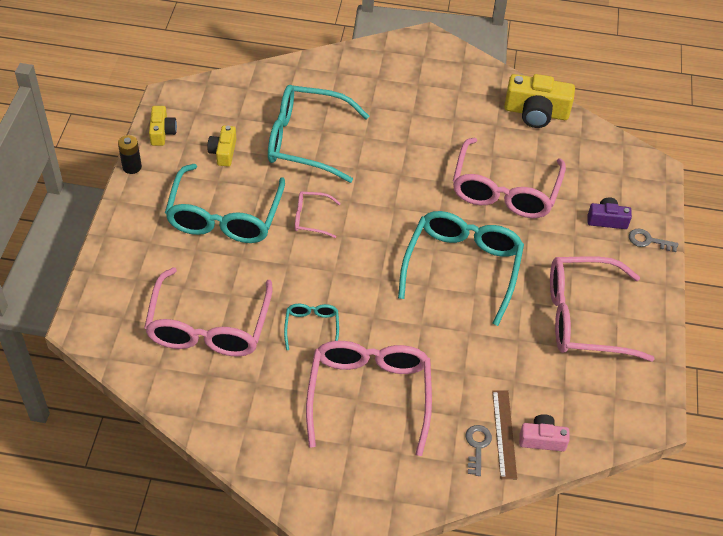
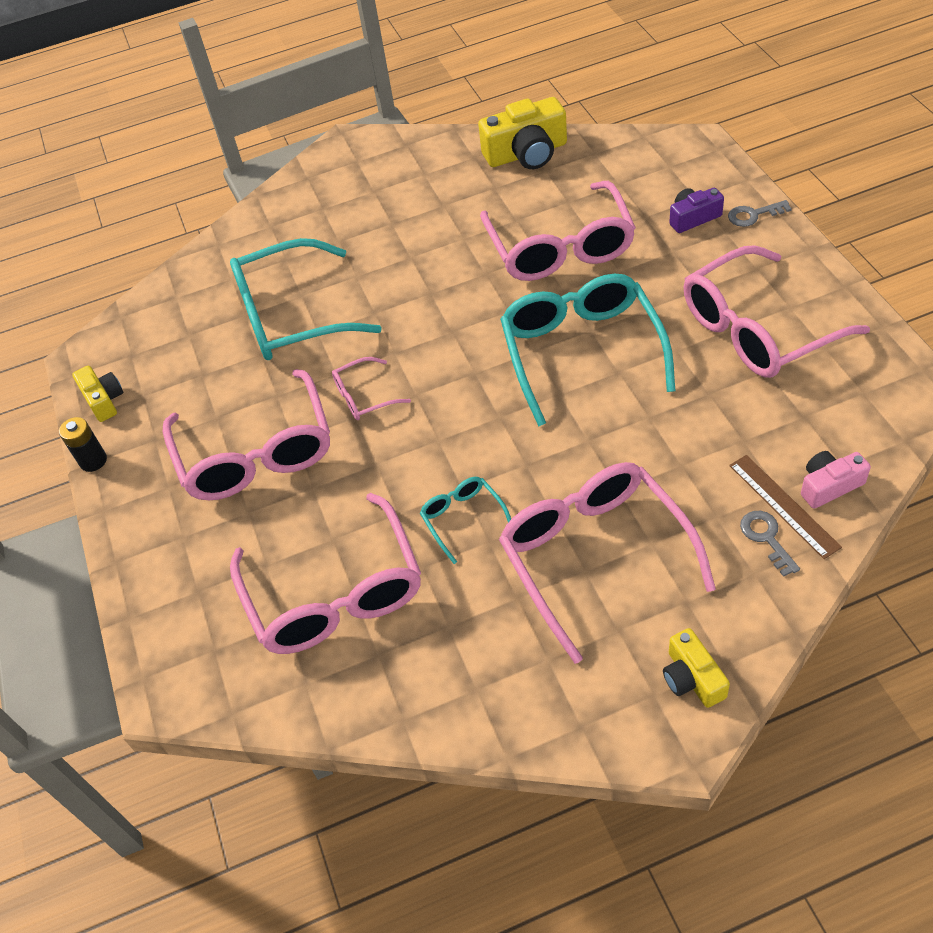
camera: 20 degrees left, 0 degrees up
turquoise glasses [165,164,285,243] -> pink glasses [163,369,330,500]
yellow camera [208,125,236,167] -> yellow camera moved to [663,628,730,708]

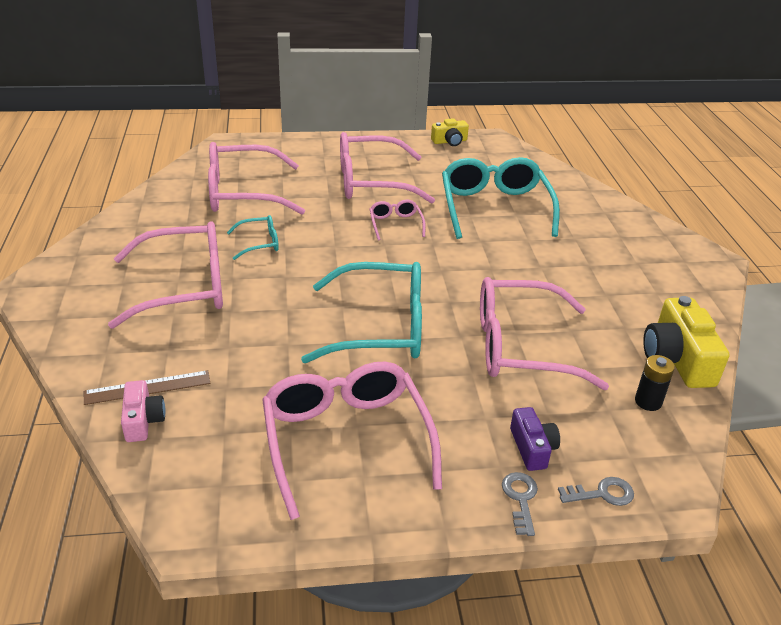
camera: 95 degrees right, 15 degrees down
black battery [59,417,107,472] -> black battery moved to [635,355,675,411]
yellow camera [663,628,730,708] -> none
grey key [740,511,800,577] -> grey key moved to [558,477,634,506]

